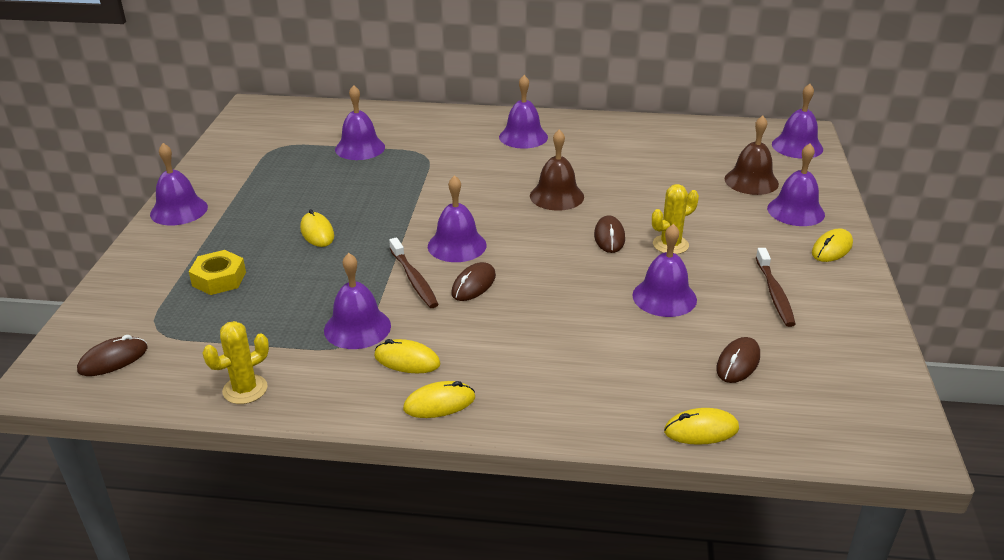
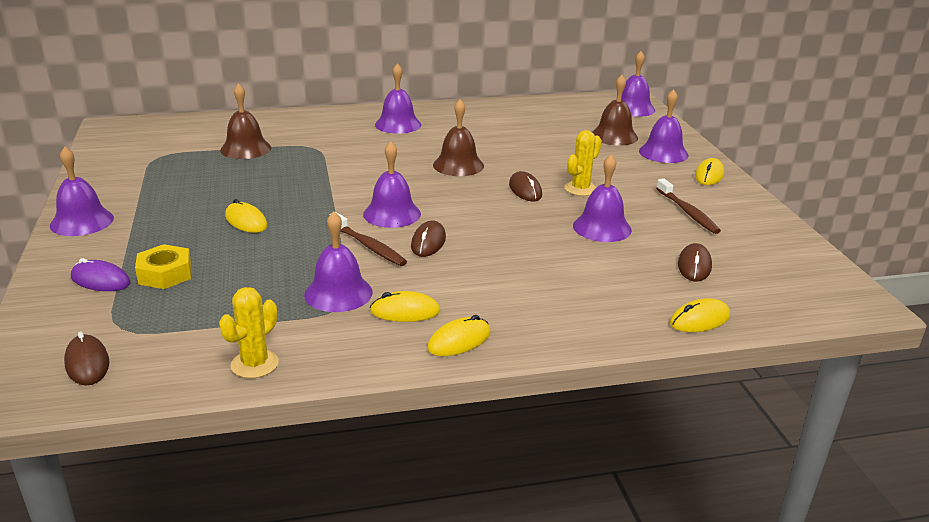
camera: 20 degrees left, 5 degrees down
brown mouse [77,335,148,376] -> brown mouse turned 60 degrees counterclockwise [64,332,109,386]
purple bell [335,85,385,160] -> brown bell [220,83,271,159]
none -> purple mouse [71,258,130,291]

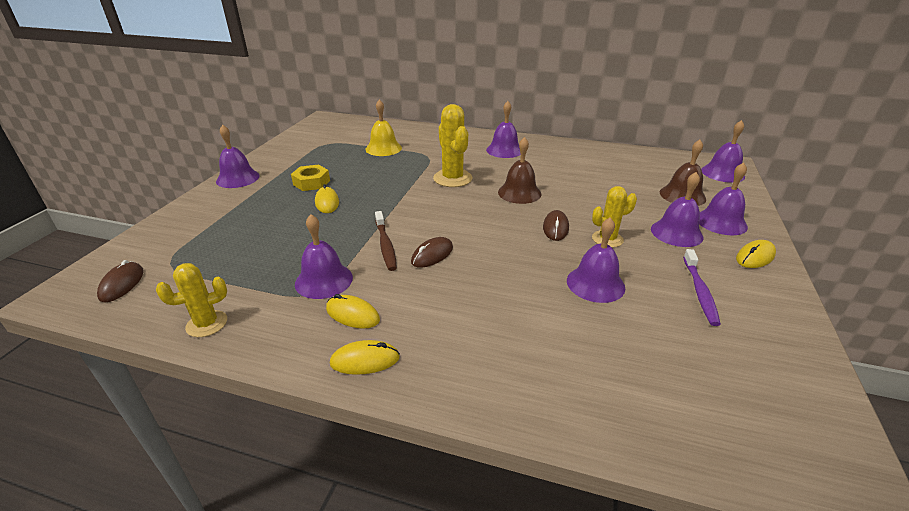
camera: 30 degrees right, 5 degrees up
purple mouse [71,258,130,291] -> none
yellow nut [135,244,191,289] -> yellow nut moved to [291,165,330,191]
brown bell [220,83,271,159] -> yellow bell [365,99,402,156]
purple bell [363,141,421,228] -> purple bell moved to [651,172,703,247]
brown toothbrush [656,178,721,234] -> purple toothbrush [683,249,721,326]
yellow mouse [670,298,730,332] -> none
brown mouse [678,243,712,282] -> none
none -> yellow cactus [433,104,472,187]

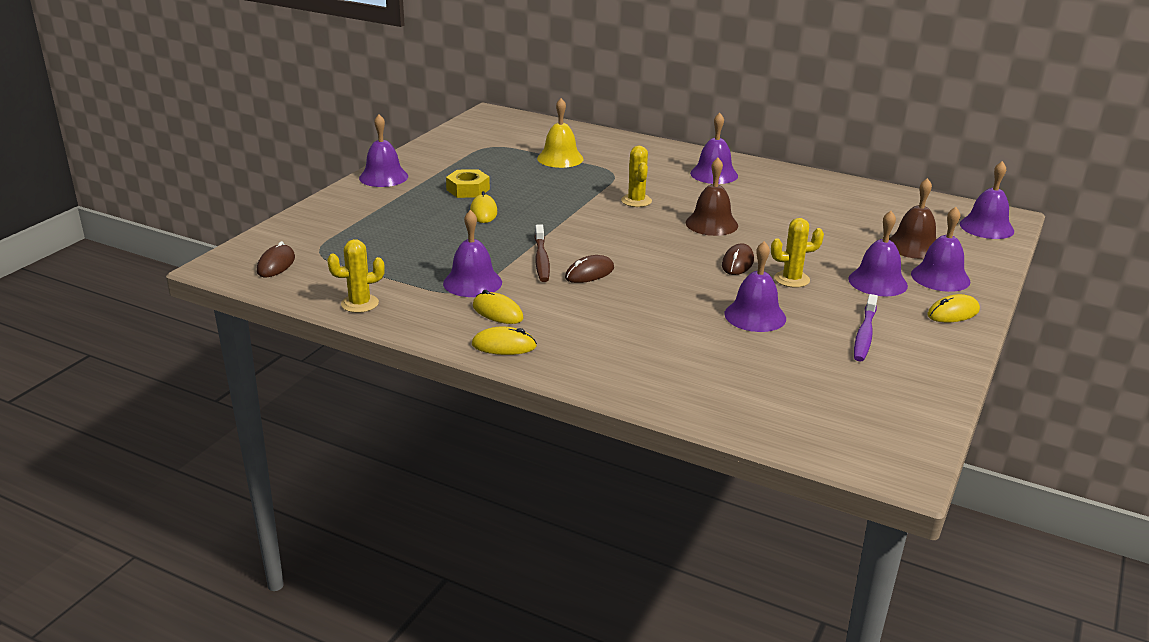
camera: 10 degrees right, 5 degrees down
yellow cactus [433,104,472,187] -> yellow cactus [621,146,652,207], size x0.64

